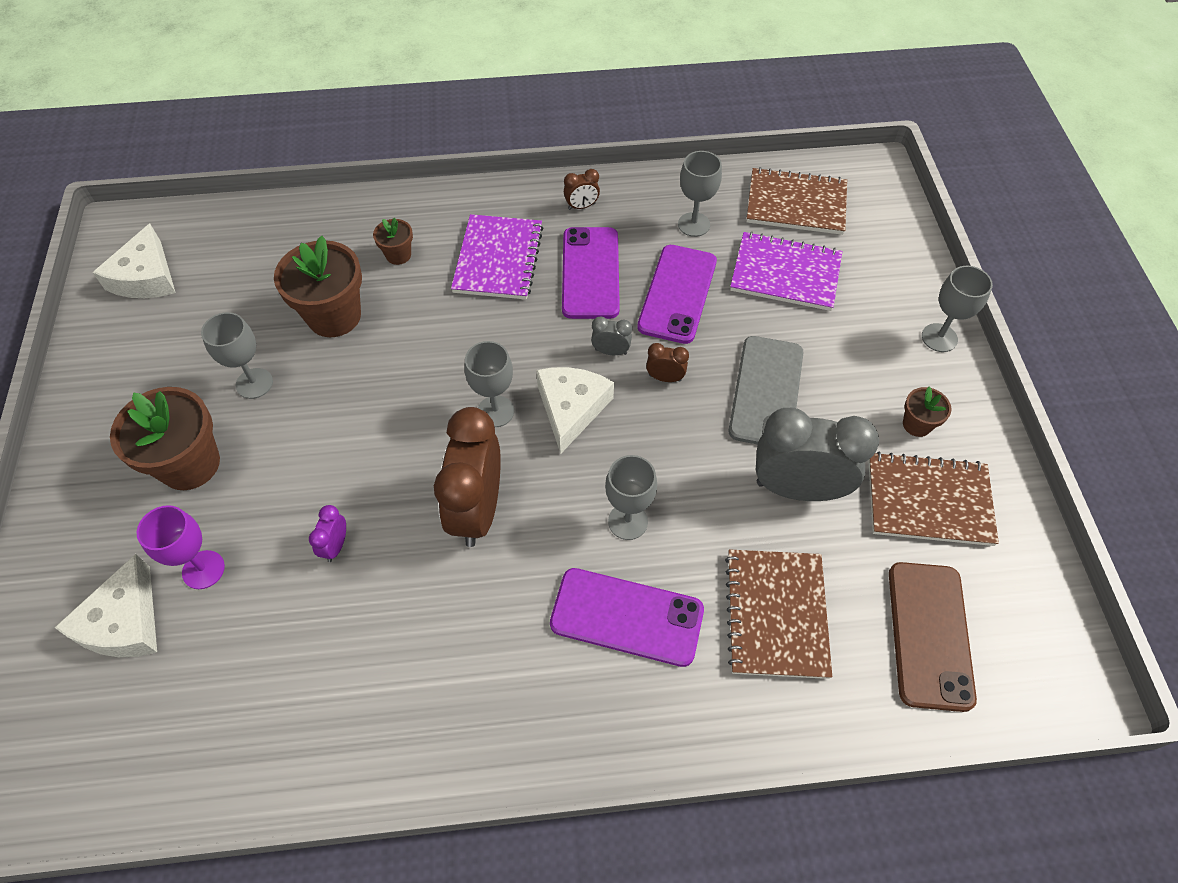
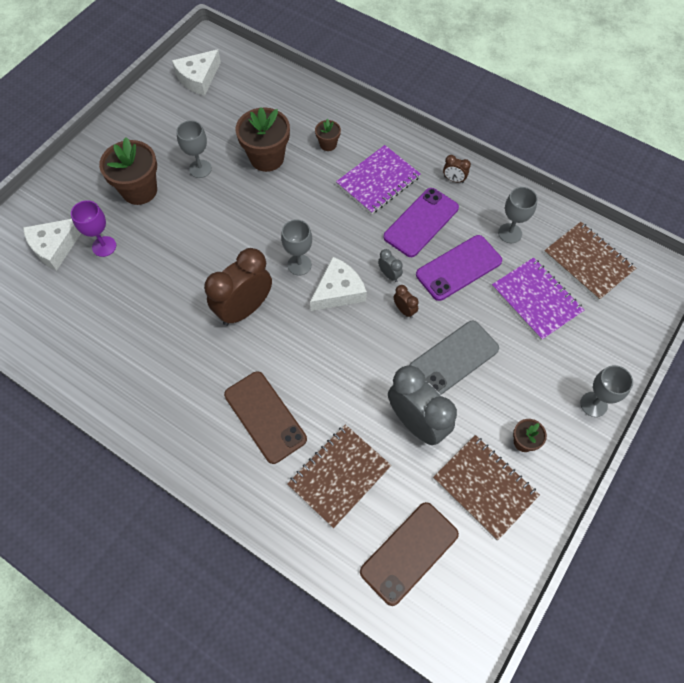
camera: 40 degrees right, 5 degrees up
purple clock [309,505,346,562] -> none
purple phone [550,568,704,667] -> brown phone [224,371,307,464]
grey goblet [605,455,657,540] -> none

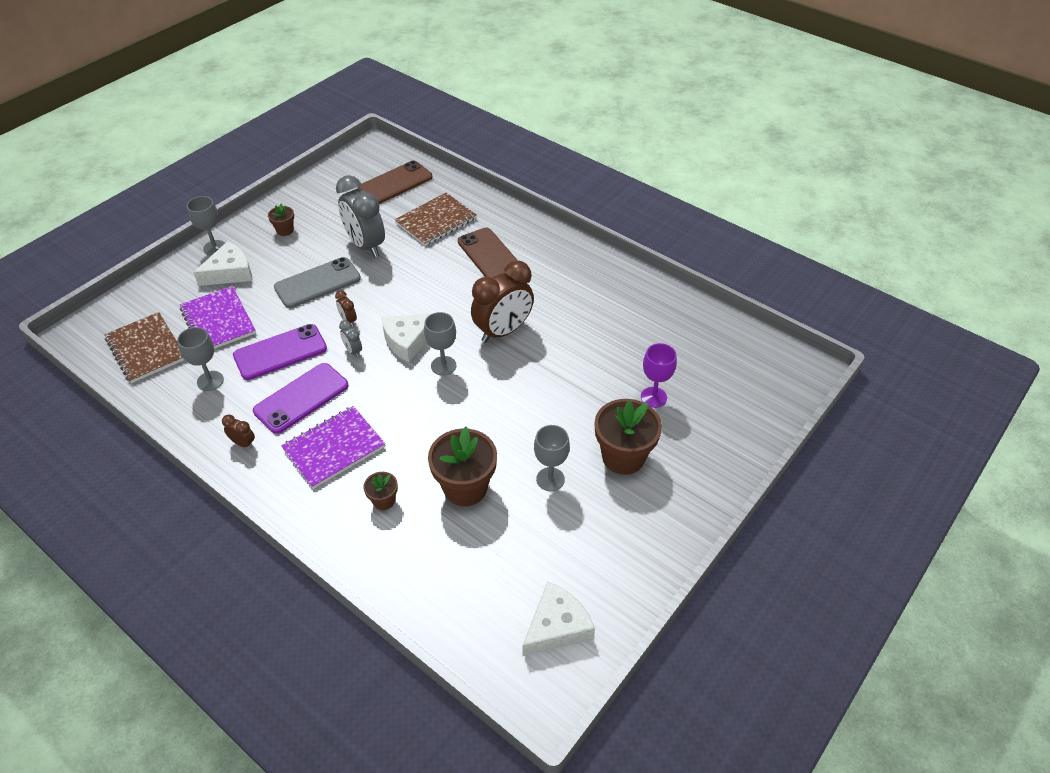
camera: 175 degrees left, 15 degrees down
white cheese [23,219,81,271] -> white cheese moved to [193,241,252,286]
brown notebook [433,435,540,540] -> none

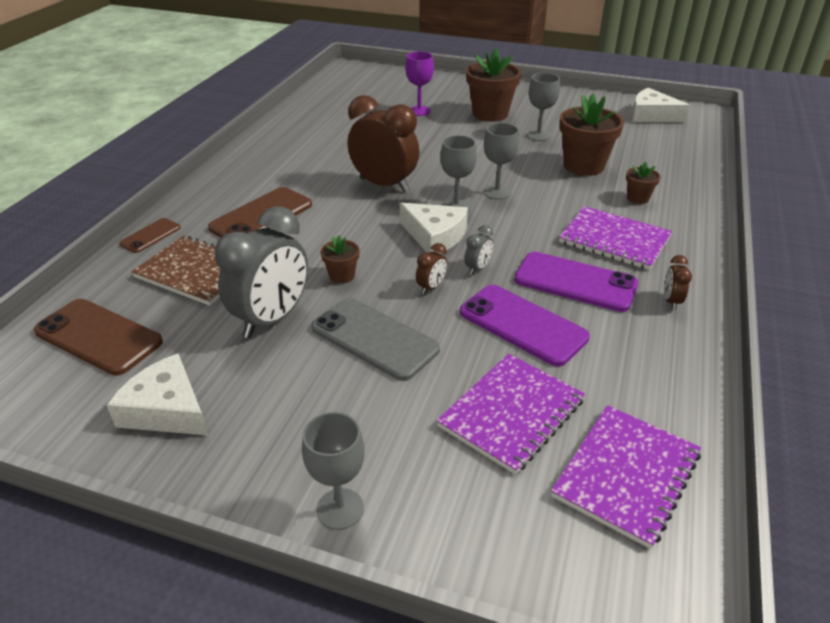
camera: 110 degrees left, 10 degrees down
brown notebook [104,312,184,383] -> purple notebook [551,405,701,549]
grey goblet [177,327,224,391] -> grey goblet moved to [483,123,519,200]
white cheese [193,241,252,286] -> white cheese moved to [107,354,208,435]
brown flower pot [268,204,294,236] -> brown flower pot moved to [321,235,360,284]
none -> brown phone [119,218,181,253]

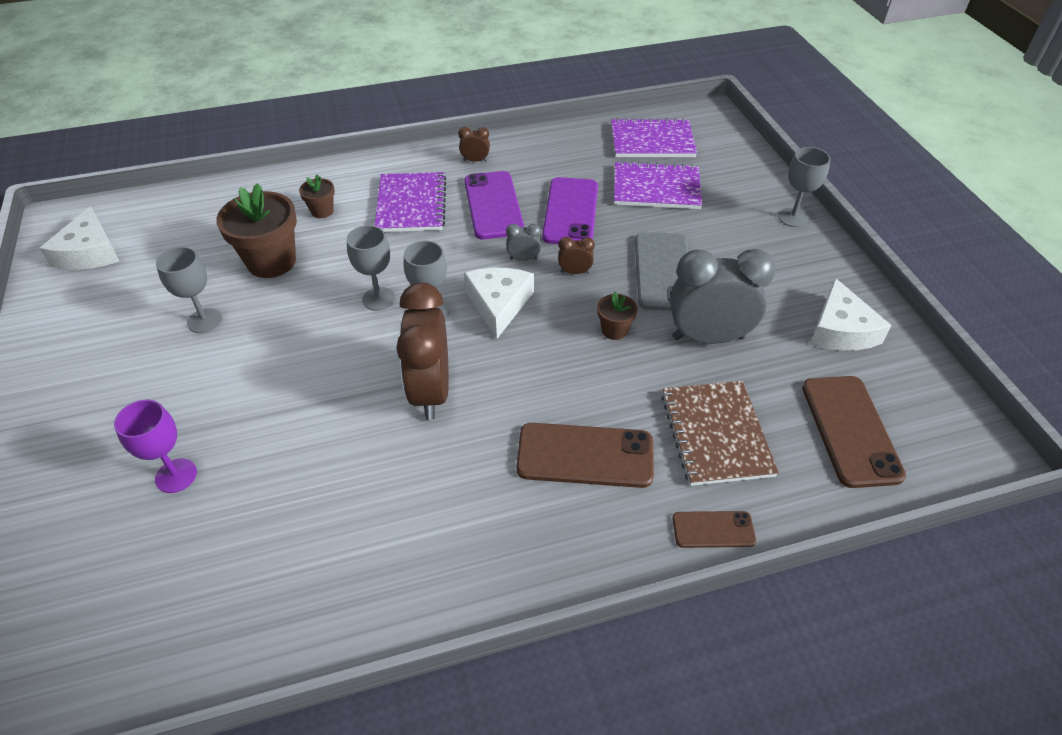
camera: 125 degrees left, 10 degrees up
brown flower pot [466,49,521,122] -> none
brown clock [664,255,692,310] -> brown clock turned 150 degrees counterclockwise [458,127,490,162]

